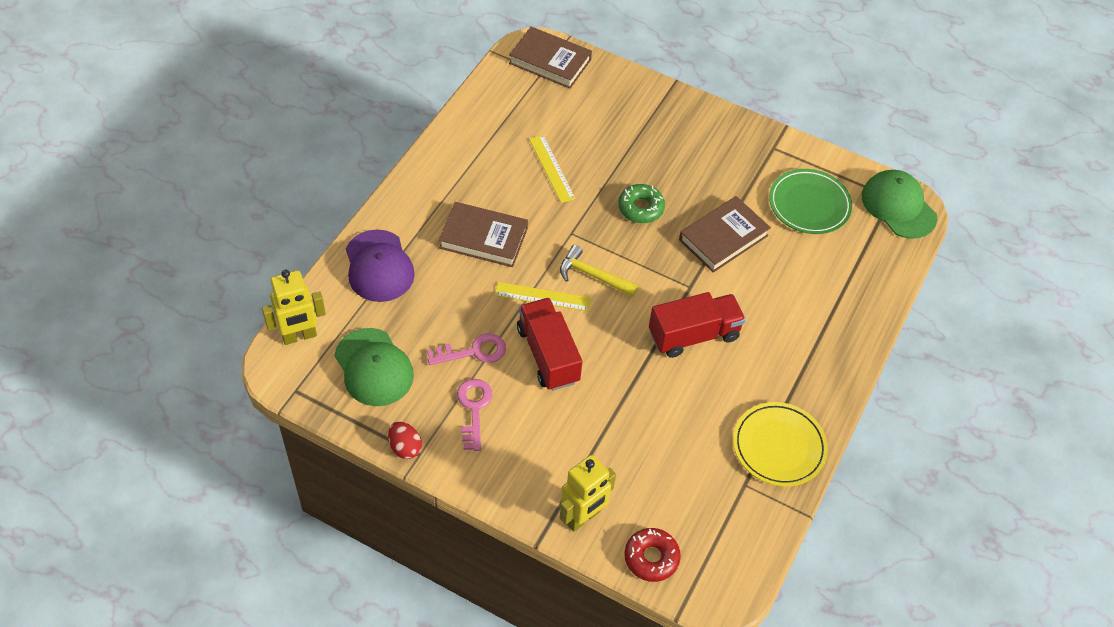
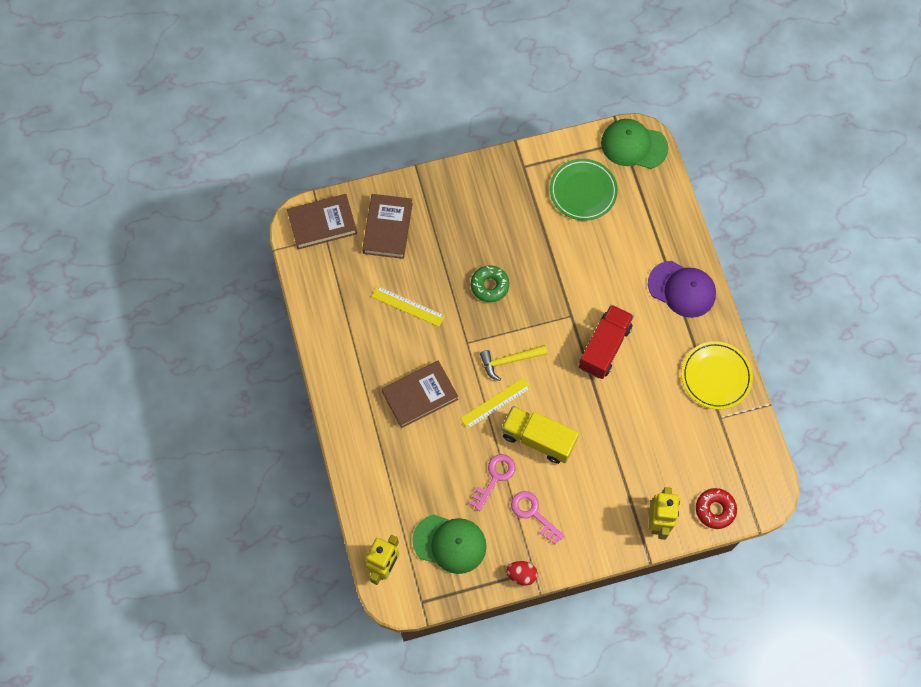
camera: 40 degrees left, 15 degrees up
purple cap [346,229,415,302] -> purple cap moved to [648,261,716,318]
red truck [517,298,582,391] -> yellow truck [501,406,579,464]
brown book [679,196,771,273] -> brown book moved to [362,194,413,259]

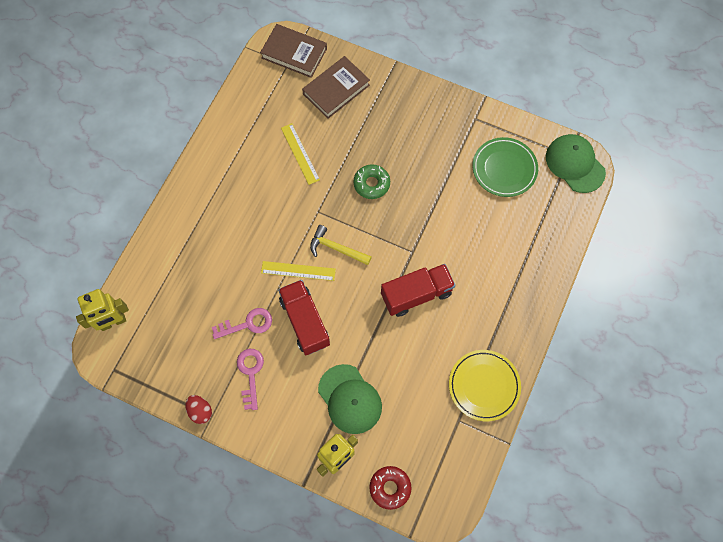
camera: 40 degrees right, 0 degrees up
brown book [382,361,458,428] -> none
green cap [412,514,487,574] -> green cap moved to [318,364,382,434]
yellow truck [501,406,579,464] -> red truck [278,280,330,355]
purple cap [648,261,716,318] -> none

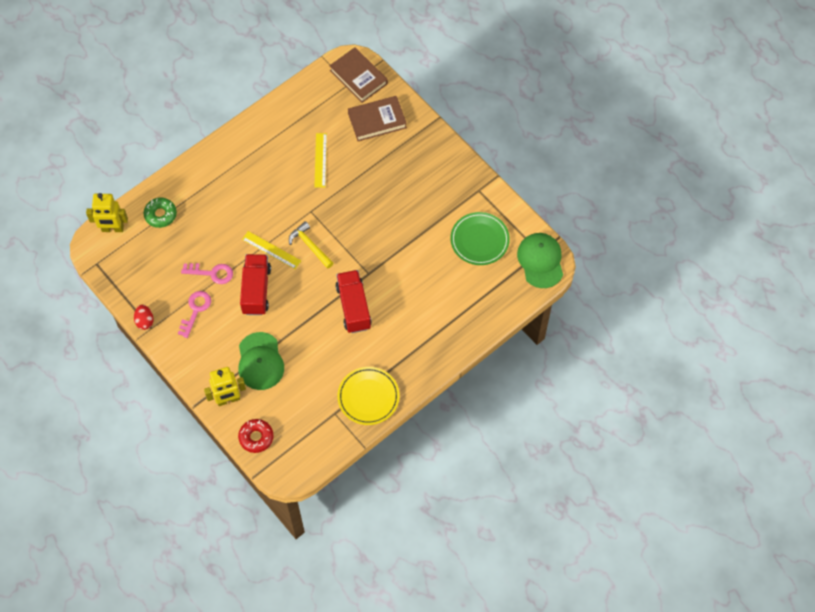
camera: 25 degrees right, 5 degrees down
green donut [353,164,390,199] -> green donut moved to [144,197,177,228]
red truck [381,264,455,317] -> red truck turned 105 degrees counterclockwise [335,270,371,333]

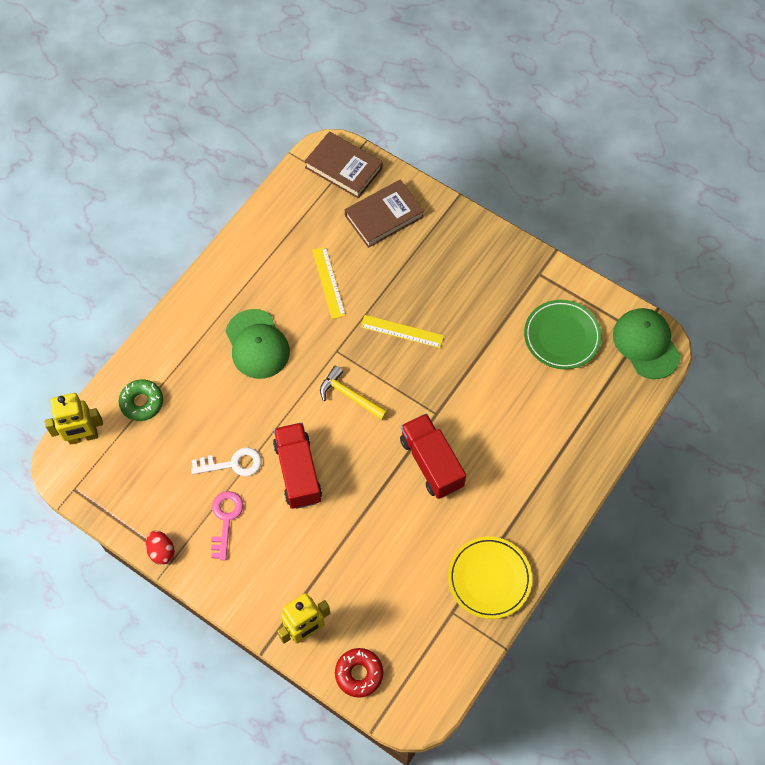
camera: 15 degrees left, 0 degrees up
pink key [181,263,233,284] -> white key [191,447,262,476]
green cap [238,332,284,390] -> green cap moved to [225,309,290,379]
yellow ruler [242,231,301,269] -> yellow ruler moved to [361,315,444,348]

